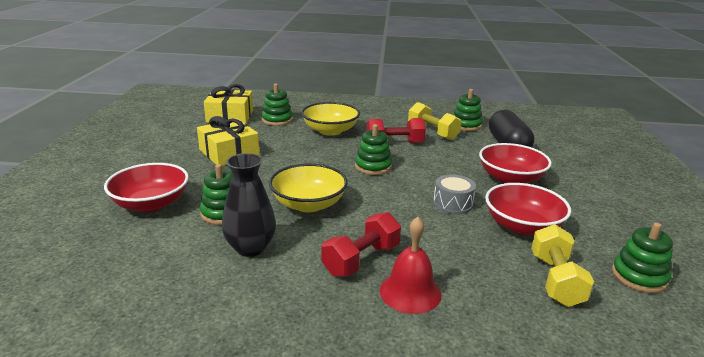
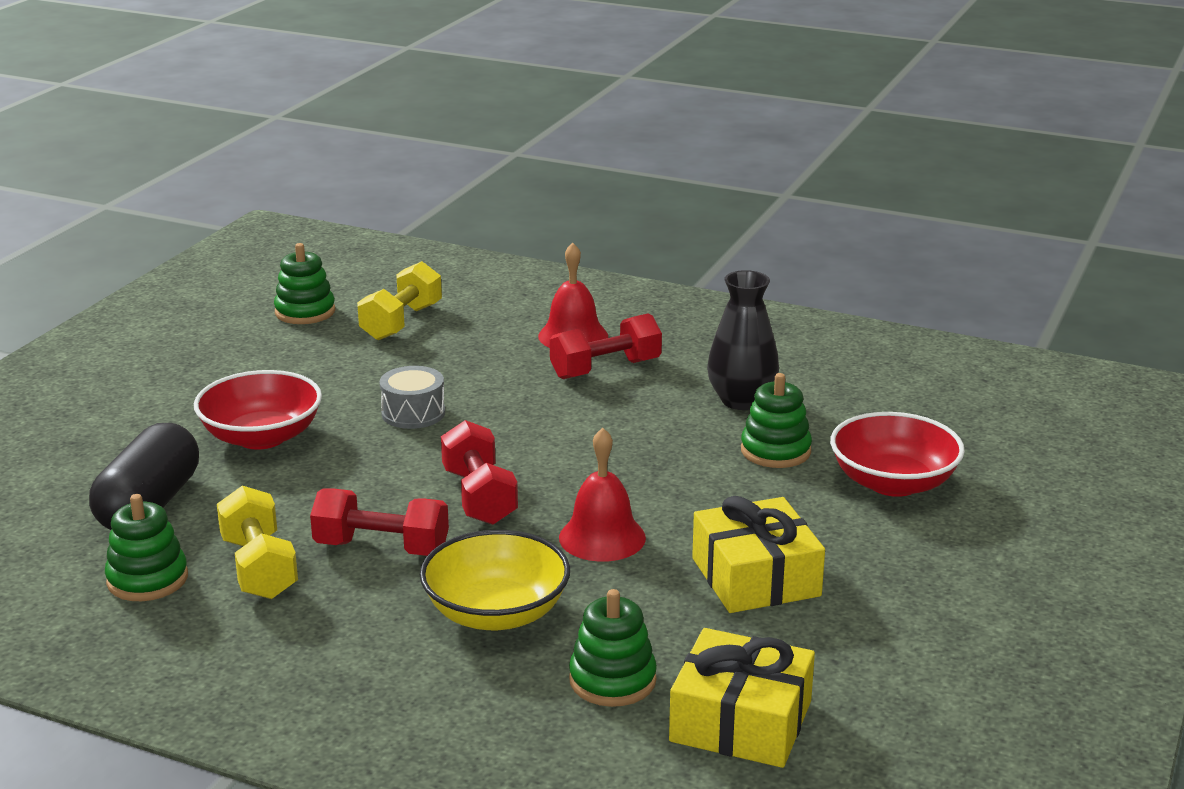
camera: 160 degrees left, 0 degrees up
yellow bowl [269,164,348,212] -> none
green stacking toy [355,124,392,175] -> red dumbbell [441,420,518,525]
red bowl [485,183,571,235] -> none
none -> red bell [559,428,646,562]

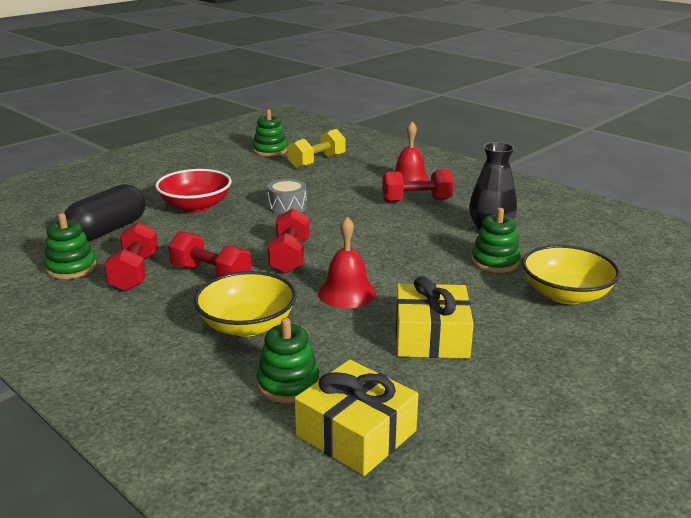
camera: 20 degrees right, 0 degrees up
yellow dumbbell [217,486,298,599] -> red dumbbell [104,222,158,291]
red bowl [830,412,965,497] -> yellow bowl [522,245,620,304]

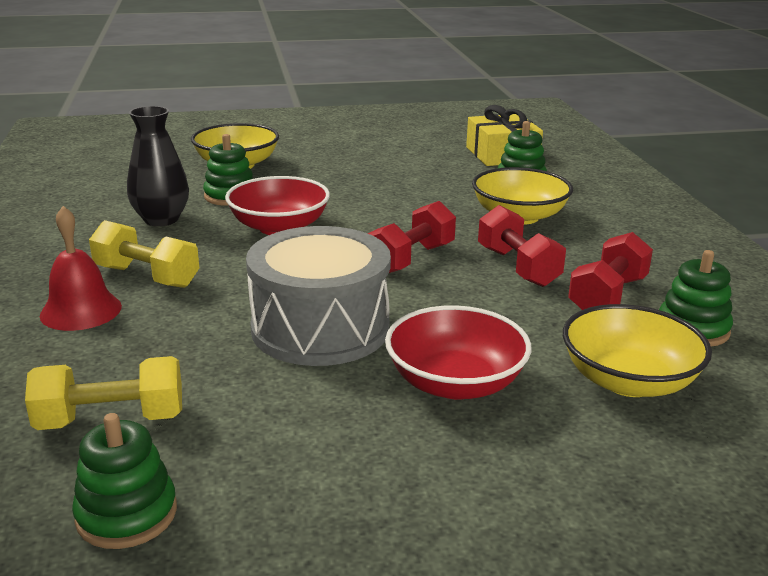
camera: 145 degrees left, 0 degrees up
black capsule [64,184,145,241] -> yellow bowl [563,304,712,397]
grey drum [267,179,307,215] -> grey drum [246,226,391,366], size x2.06
red bell [318,217,376,308] -> none
red dumbbell [382,169,454,202] -> yellow dumbbell [89,220,199,288]
yellow gift [396,276,474,358] -> none
none -> red bowl [225,176,330,235]

